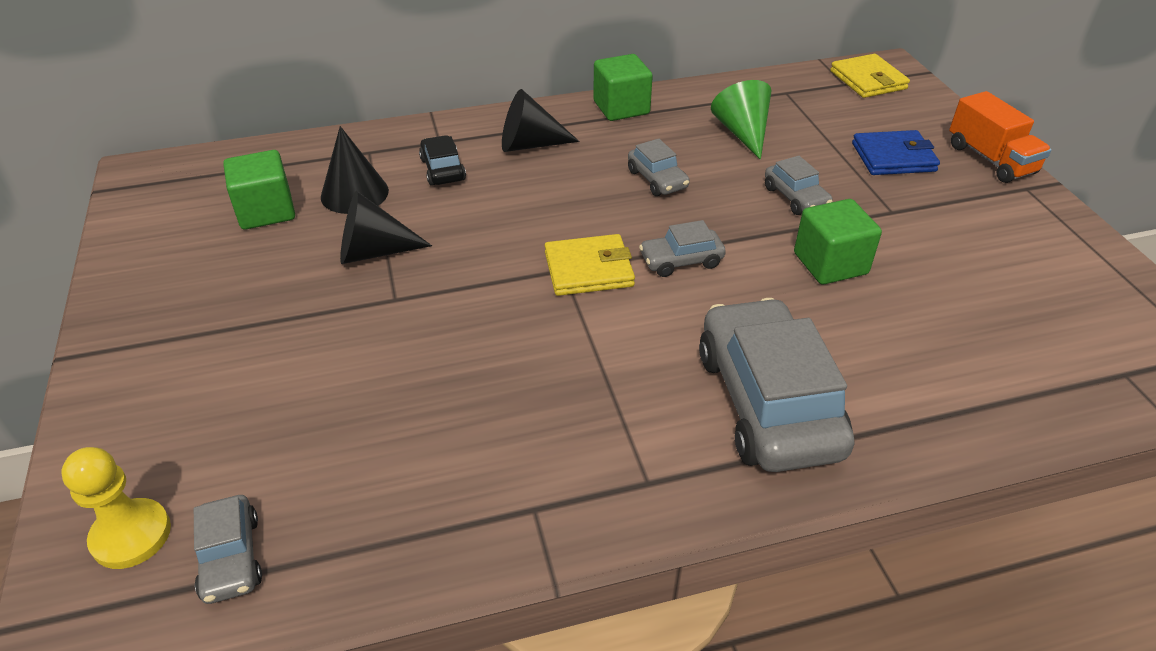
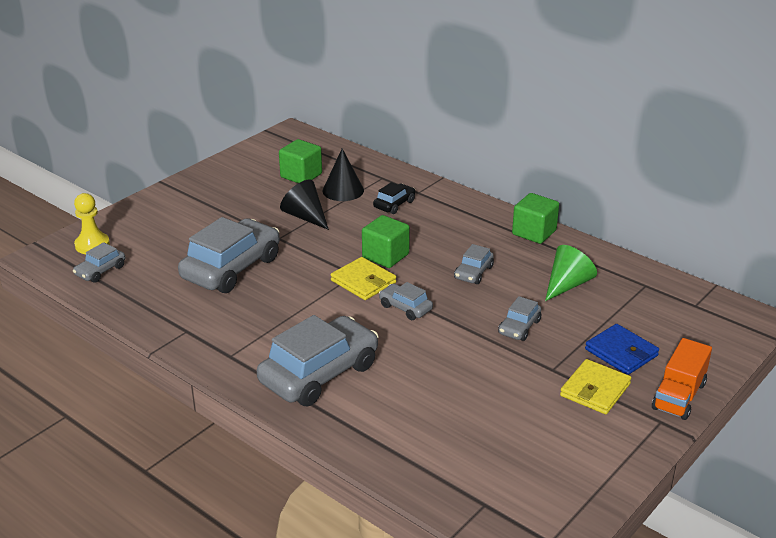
camera: 55 degrees right, 10 degrees down
black cone [502,89,580,152] -> none
green cube [794,199,882,284] -> green cube moved to [362,215,410,268]
yellow wallet [830,54,910,98] -> yellow wallet moved to [560,359,631,414]
none -> grey car [178,217,280,293]

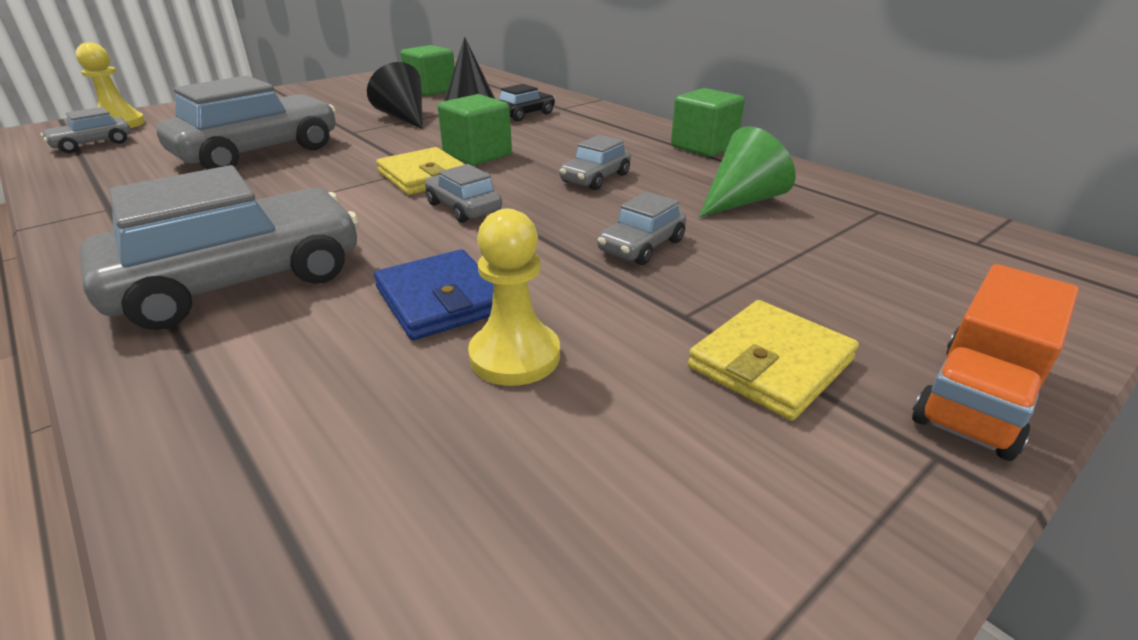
camera: 10 degrees right, 0 degrees up
blue wallet [585,324,659,375] -> blue wallet moved to [374,249,494,340]
none -> yellow pawn [468,209,560,386]

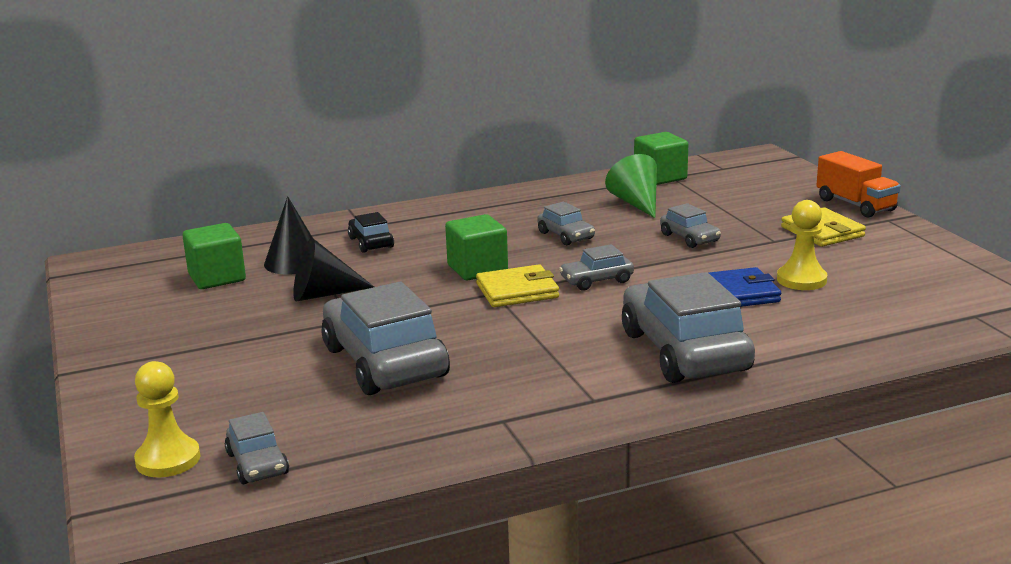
camera: 70 degrees left, 10 degrees down
green cube [671,88,745,157] -> green cube moved to [634,132,688,185]

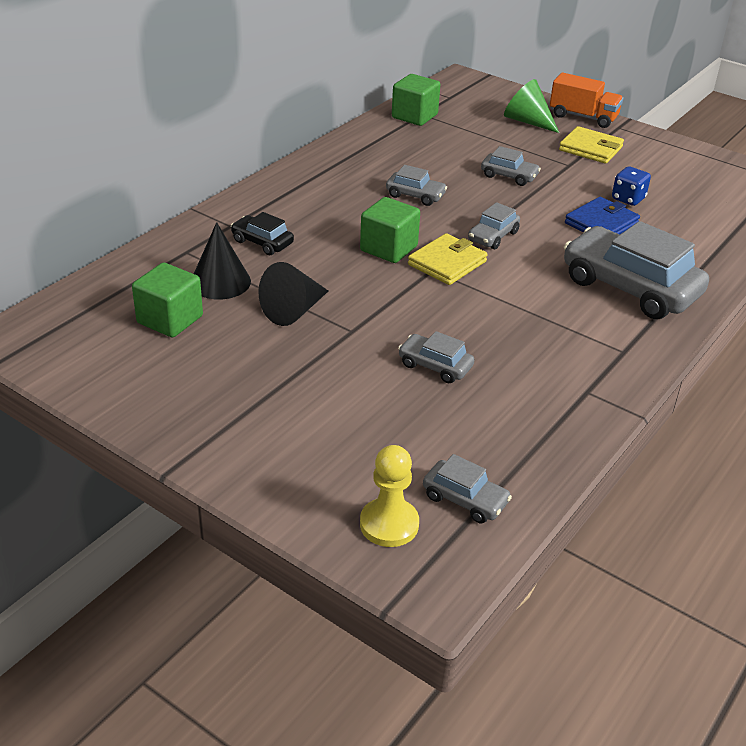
camera: 35 degrees left, 15 degrees up
grey car [322,282,450,395] -> grey car [398,331,474,383], size x0.48
green cone [605,154,657,218] -> green cone moved to [504,79,559,133]
yellow pawn [777,200,828,290] -> blue dice [612,166,651,206]

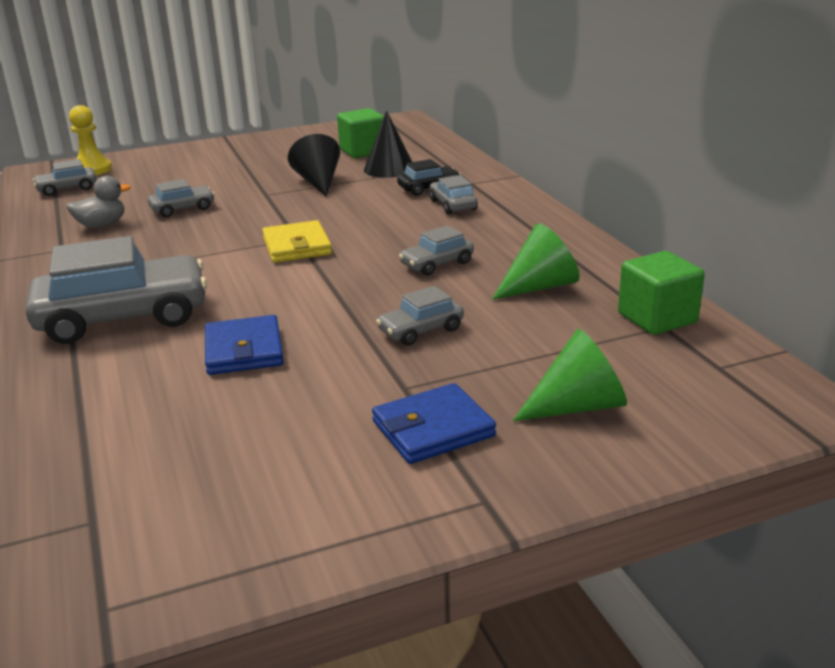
camera: 125 degrees right, 10 degrees down
green cube [360,197,420,263] -> none
grey car [468,202,520,249] -> grey car moved to [429,175,478,215]
orange truck [550,72,623,128] -> none
yellow wallet [559,126,624,164] -> blue wallet [372,383,496,464]
blue dice [612,166,651,206] -> none
none -> grey duck [66,176,131,228]
none -> green cone [492,224,580,300]

